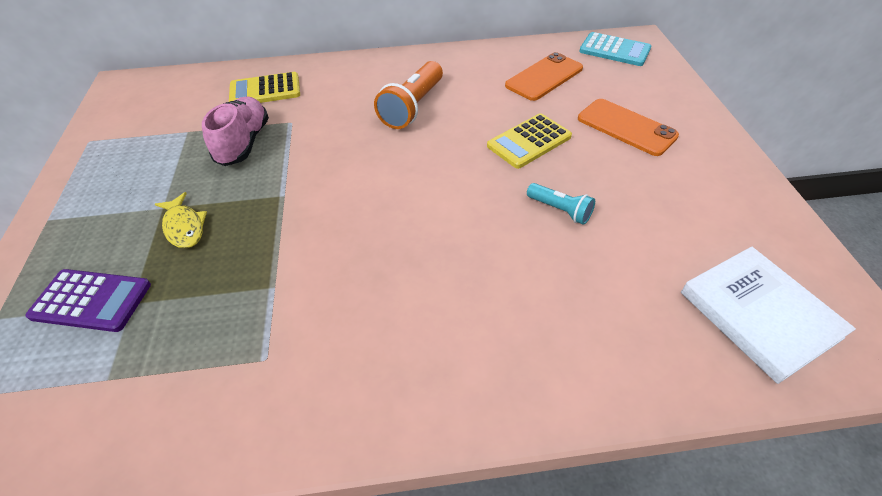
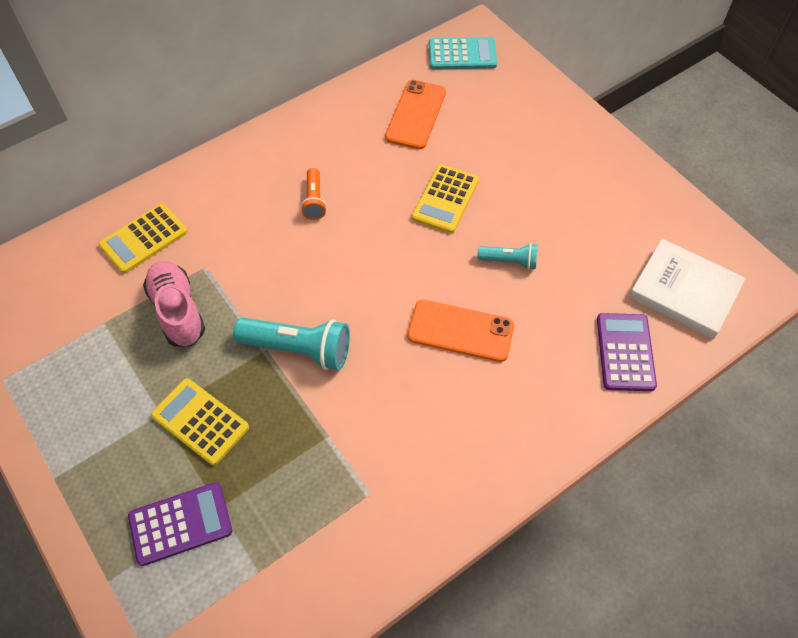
camera: 30 degrees left, 10 degrees up
yellow fish [155,192,207,249] -> yellow calculator [151,378,249,466]
orange flashlight [374,61,443,129] -> orange flashlight [301,168,327,220], size x0.56
orange phone [578,99,679,156] -> orange phone moved to [407,300,514,362]
none -> turquoise flashlight [233,318,350,370]
none -> purple calculator [597,313,657,391]

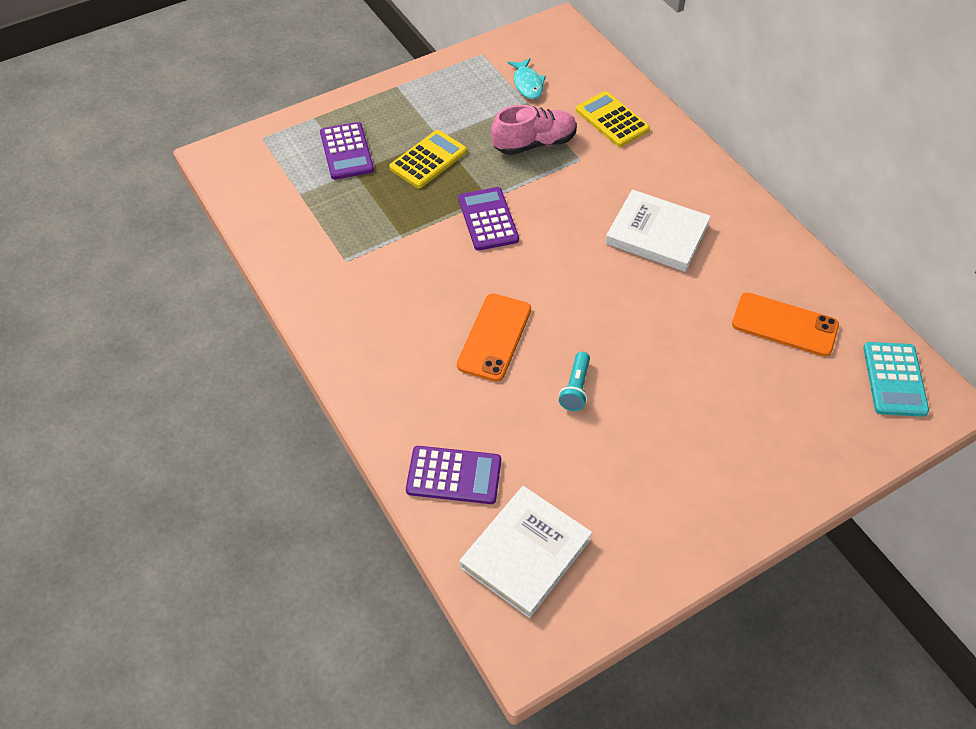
camera: 95 degrees right, 5 degrees down
turquoise flashlight [233,318,350,370] -> purple calculator [458,187,519,251]
orange flashlight [301,168,327,220] -> white book [605,189,711,272]
yellow calculator [412,164,479,233] -> none
none -> turquoise fish [508,58,546,99]

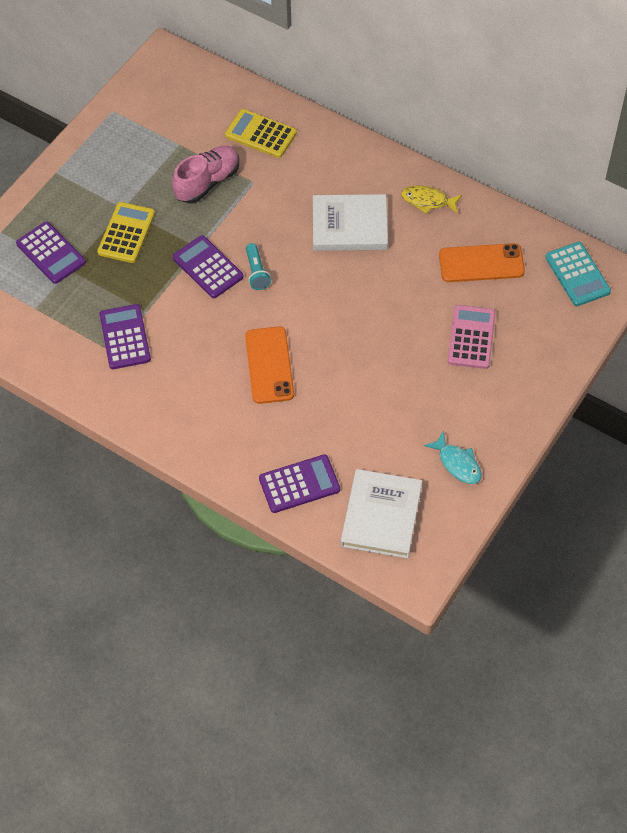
camera: 25 degrees left, 5 degrees up
turquoise fish [508,58,546,99] -> turquoise fish moved to [424,431,482,484]
turquoise flashlight [559,352,590,411] -> turquoise flashlight moved to [246,243,271,290]
none -> purple calculator [100,304,151,369]
none -> yellow fish [401,185,462,214]
none -> pink calculator [448,305,496,369]

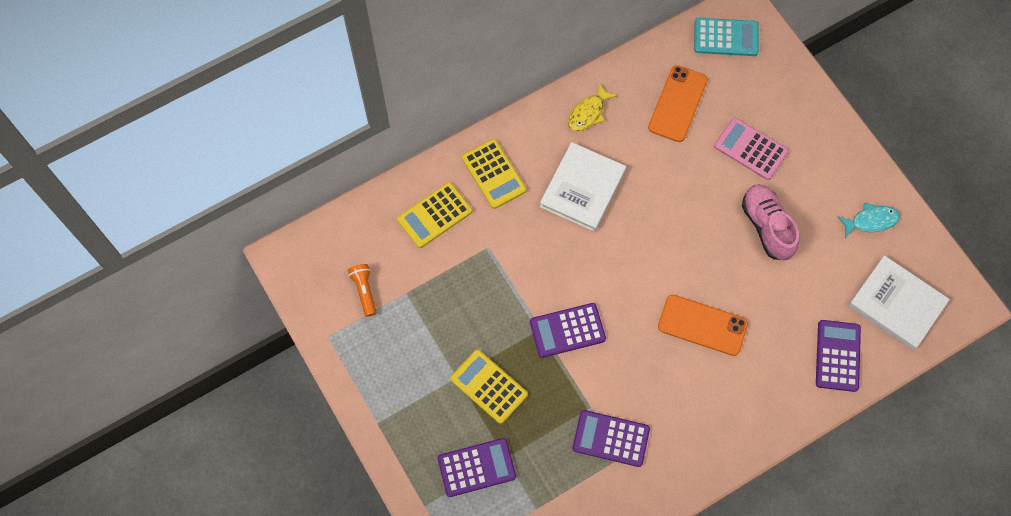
camera: 65 degrees left, 10 degrees up
pink shoe [172,146,239,203] -> pink shoe moved to [742,184,799,261]
turquoise flashlight [246,243,271,290] -> none
none -> orange flashlight [348,264,376,317]
none -> yellow calculator [462,139,526,209]

